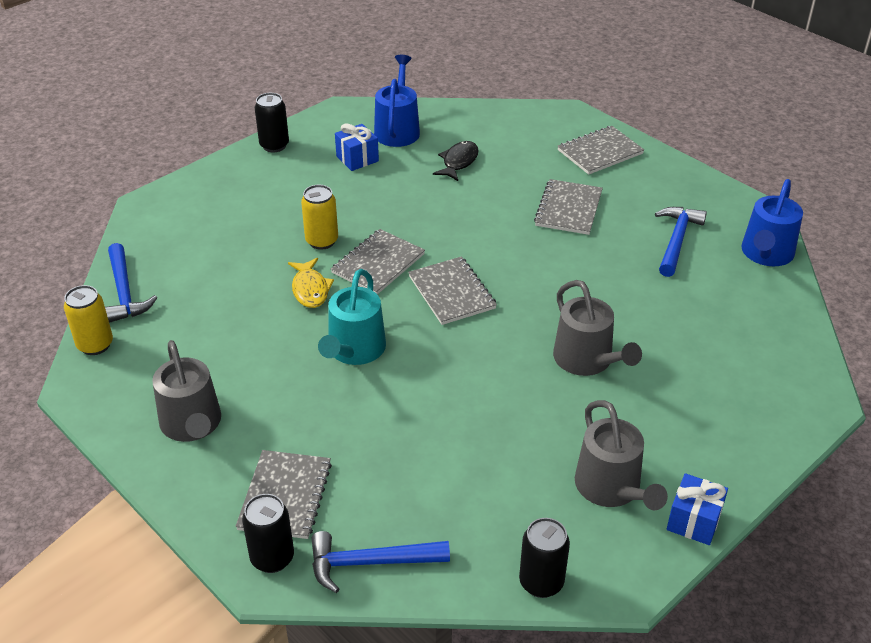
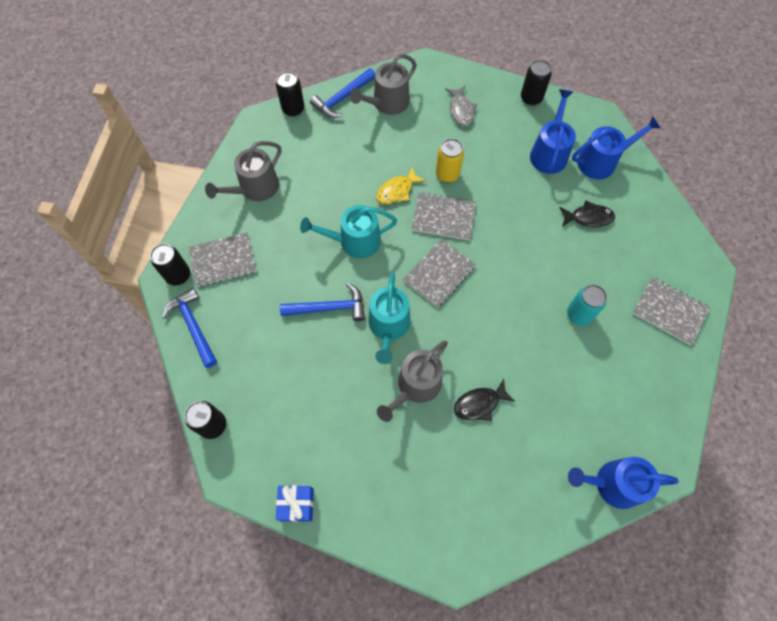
camera: 65 degrees right, 25 degrees up
yellow can [64,285,113,355] -> black can [276,71,304,117]
blue gift [335,124,379,171] -> blue watering can [530,89,576,174]
grey notebook [534,179,603,235] -> turquoise can [567,284,607,326]
grey watering can [575,400,668,510] -> grey watering can moved to [350,54,417,115]
blue hammer [655,207,707,277] -> blue hammer moved to [280,283,365,321]
none -> turquoise watering can [368,272,411,364]
none -> grey fish [445,86,477,126]
none -> black fish [454,379,515,421]

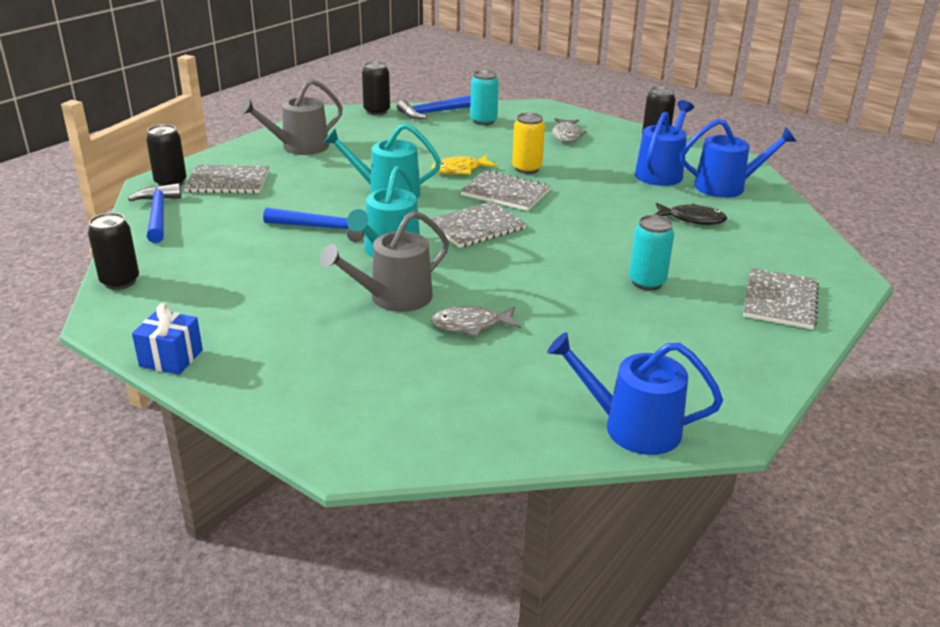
camera: 15 degrees right, 35 degrees down
grey watering can [350,54,417,115] -> turquoise can [470,70,499,125]
black fish [454,379,515,421] -> grey fish [431,306,521,337]
grey notebook [633,277,710,345] -> grey notebook turned 60 degrees clockwise [743,268,819,329]

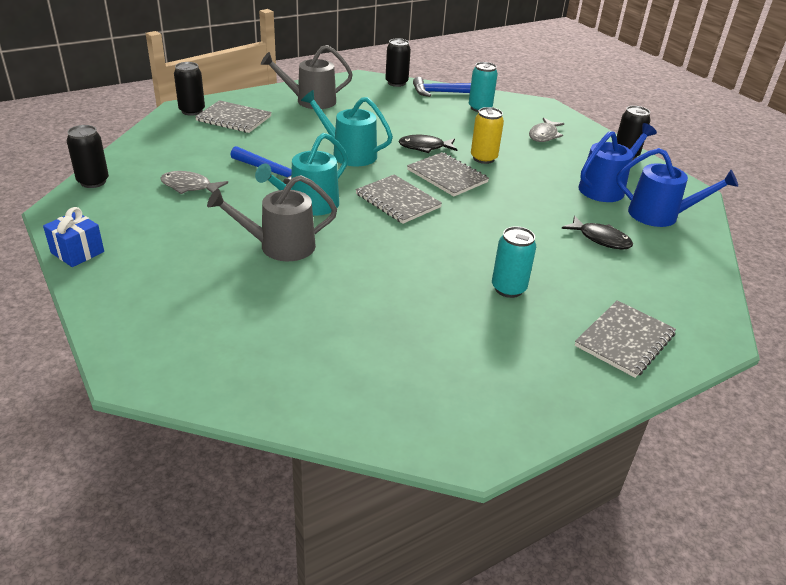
camera: 20 degrees right, 5 degrees up
blue hammer [128,183,181,243] -> none
yellow fish [431,155,497,174] -> black fish [398,135,457,153]
grey notebook [431,201,526,248] -> grey notebook turned 60 degrees clockwise [355,174,442,224]
grey fish [431,306,521,337] -> grey fish moved to [160,171,228,194]
blue watering can [547,332,723,455] -> none

